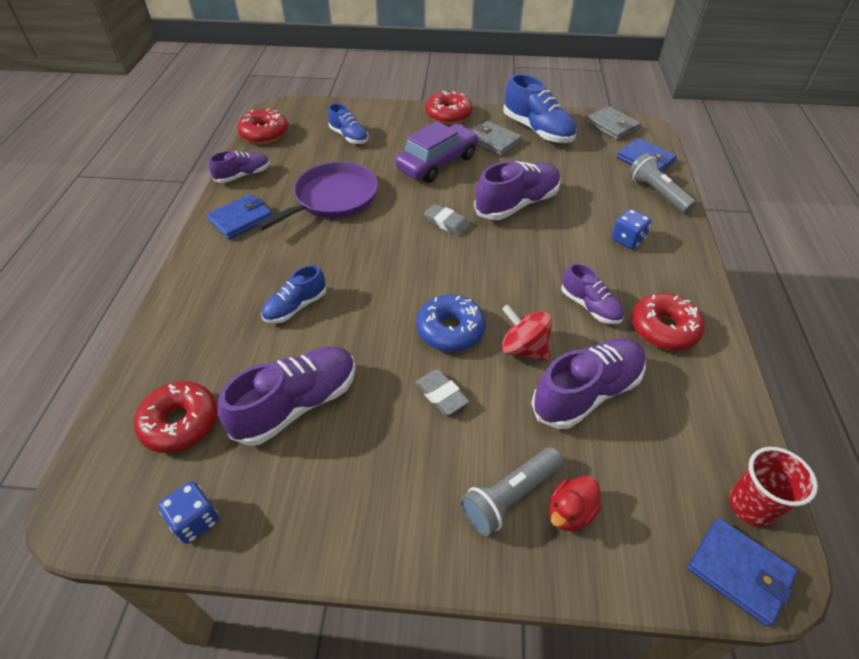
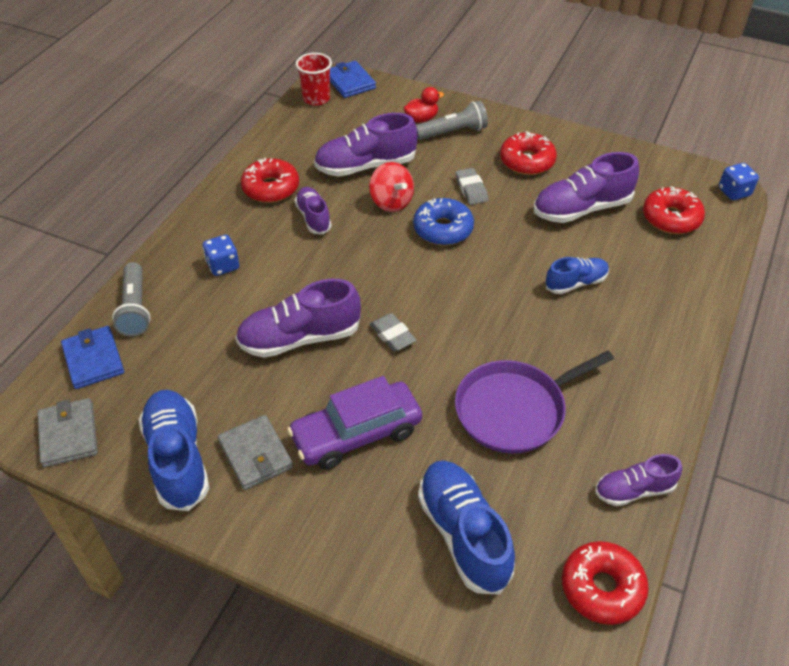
camera: 160 degrees left, 0 degrees up
blue dice [158,481,219,544] -> blue dice moved to [719,163,759,200]
blue wallet [207,194,272,239] -> none
blue shoe [328,103,369,144] -> blue shoe [418,460,515,594], size x1.68
red donut [425,91,473,124] -> red donut moved to [500,131,557,175]

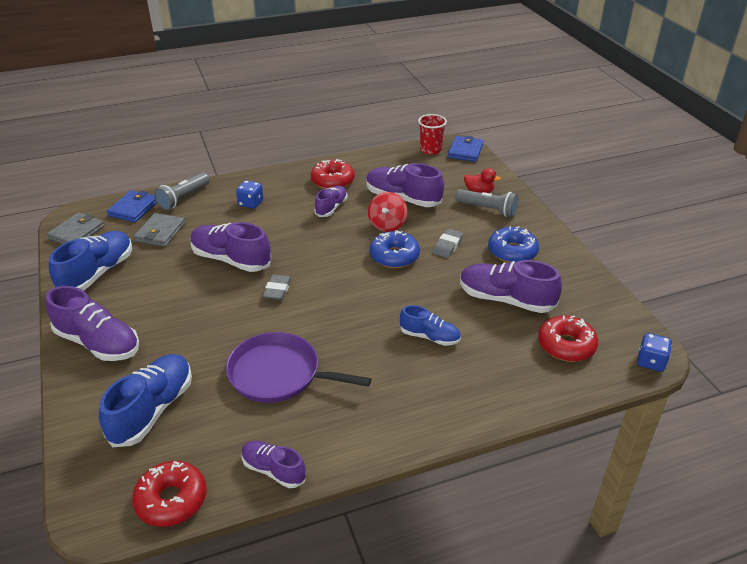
camera: 45 degrees right, 10 degrees down
grey wallet [218,415,293,490] -> grey wallet moved to [134,213,185,247]
purple car [287,376,422,469] -> none
red donut [500,131,557,175] -> blue donut [488,226,539,263]
none -> purple shoe [46,286,139,361]

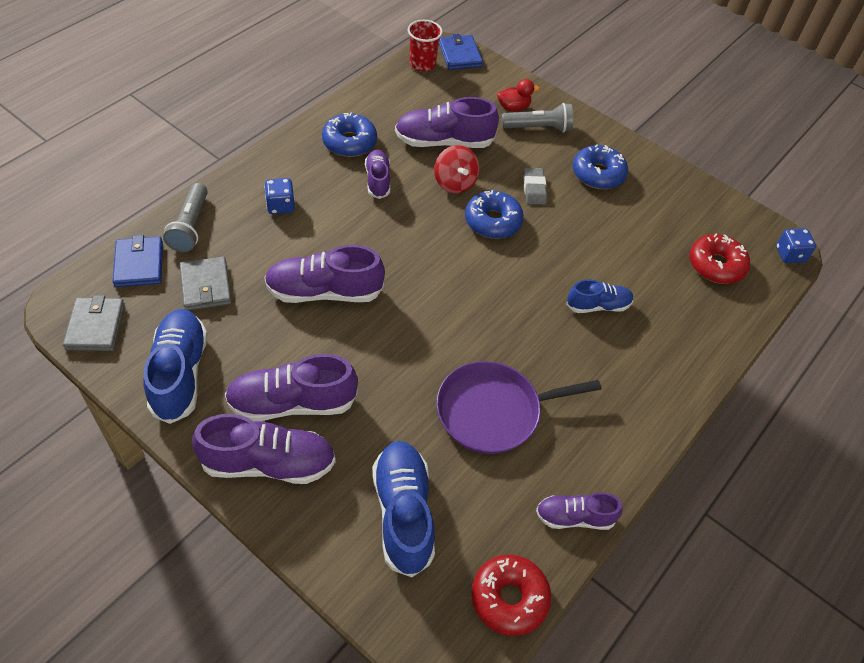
camera: 35 degrees left, 15 degrees up
grey eraser [263,274,292,300] -> none
red donut [311,159,355,189] -> blue donut [322,112,377,157]
purple shoe [460,260,562,313] -> purple shoe moved to [225,354,358,421]

